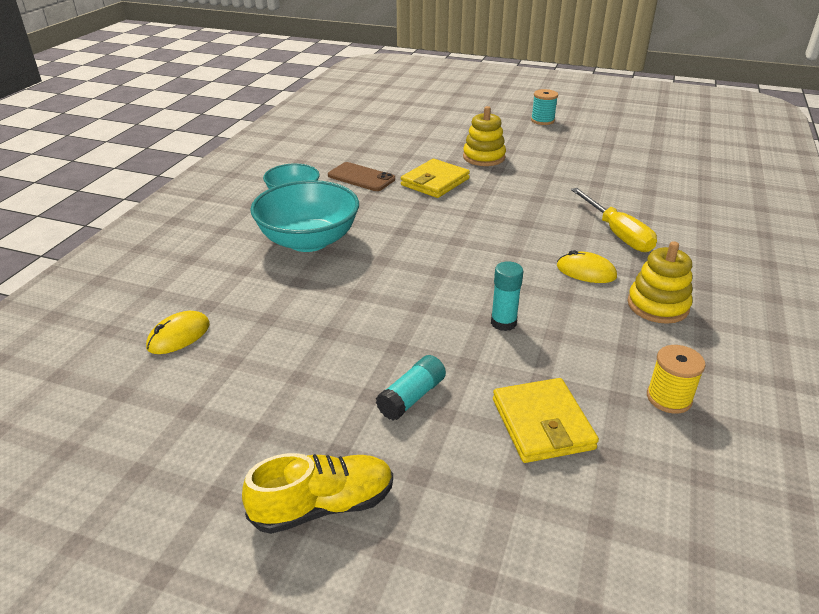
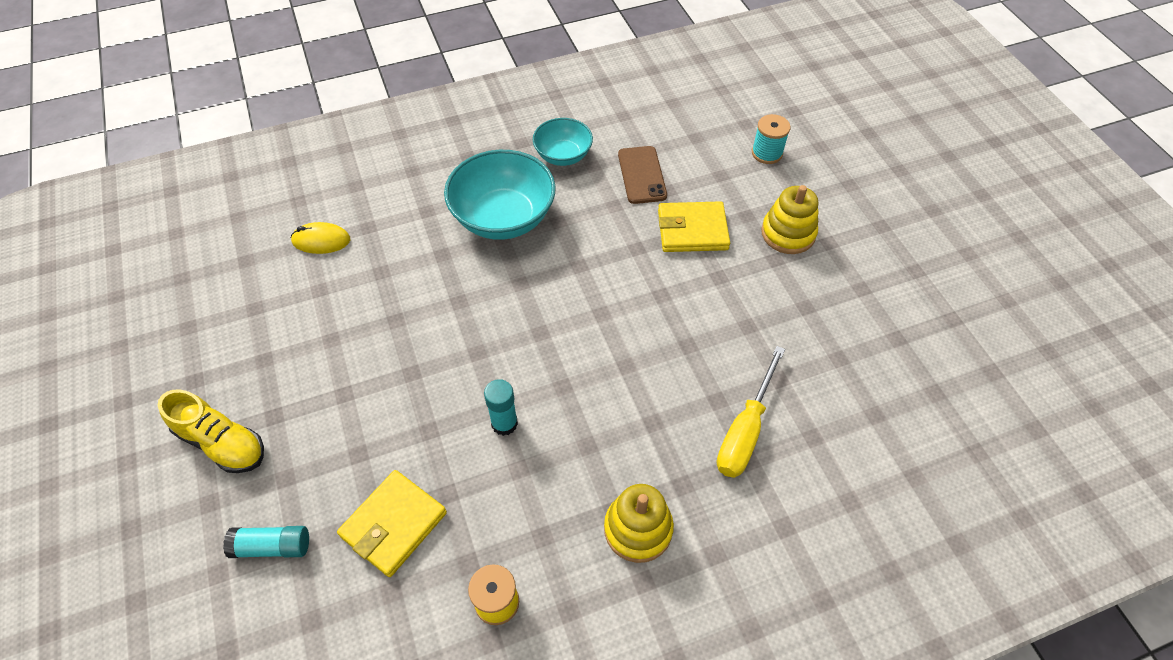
camera: 50 degrees right, 20 degrees up
turquoise glue stick [376,355,446,421] -> turquoise glue stick moved to [223,526,309,558]
turquoise spool [531,89,558,125] -> turquoise spool moved to [752,114,790,164]
yellow mouse [557,250,617,283] -> none

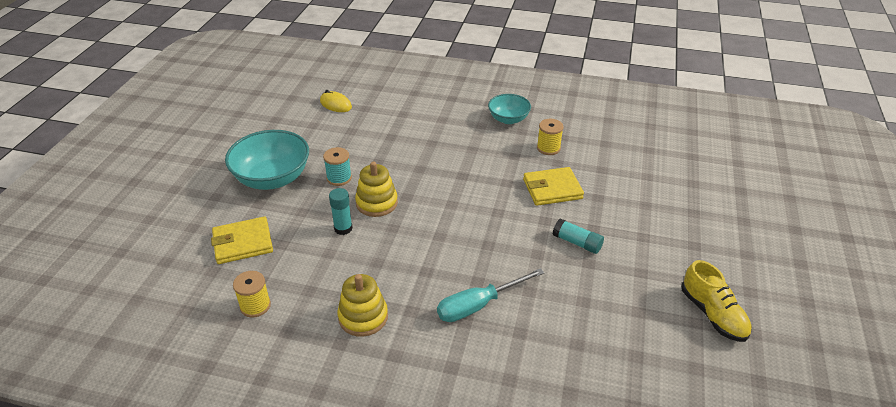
camera: 35 degrees right, 15 degrees down
yellow shoe [158,389,264,473] -> yellow shoe moved to [681,260,752,342]
turquoise glue stick [223,526,309,558] -> turquoise glue stick moved to [553,219,604,254]
turquoise bowl [444,150,556,240] -> turquoise bowl moved to [225,130,309,190]
brown phone [618,146,667,204] -> yellow spool [537,119,564,155]
yellow wallet [658,201,730,252] -> yellow wallet turned 45 degrees counterclockwise [523,167,584,206]
yellow screwdriver [717,346,785,478] -> turquoise screwdriver [437,268,545,322]
turquoise spool [752,114,790,164] -> turquoise spool moved to [323,147,352,186]
yellow stacking toy [761,185,818,254] -> yellow stacking toy moved to [355,162,398,217]

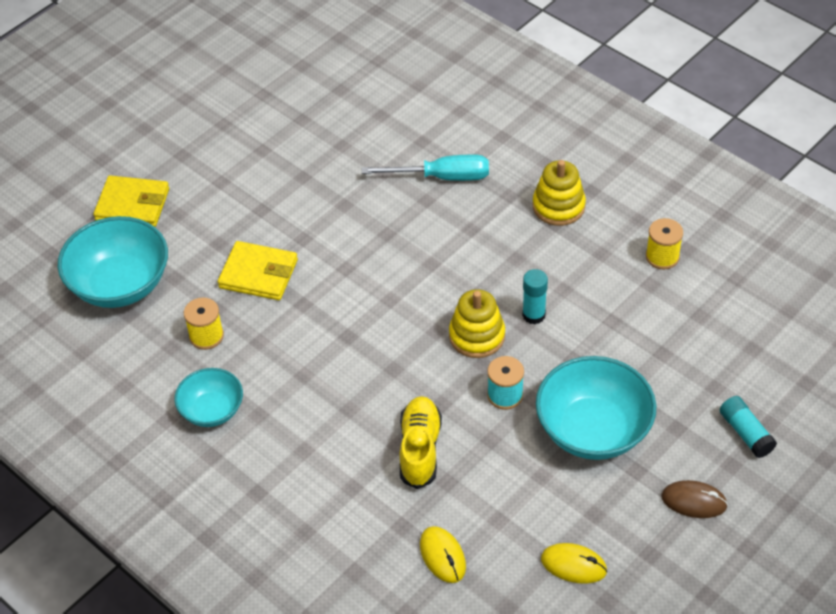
camera: 150 degrees left, 10 degrees up
yellow wallet [211,216,273,264] -> yellow wallet moved to [94,176,169,227]
turquoise glue stick [553,219,604,254] -> turquoise glue stick moved to [720,396,777,458]
yellow shoe [681,260,752,342] -> yellow shoe moved to [399,396,442,489]
none -> turquoise bowl [58,216,168,308]
none -> yellow mouse [541,543,607,584]
none -> brown mouse [661,480,728,518]

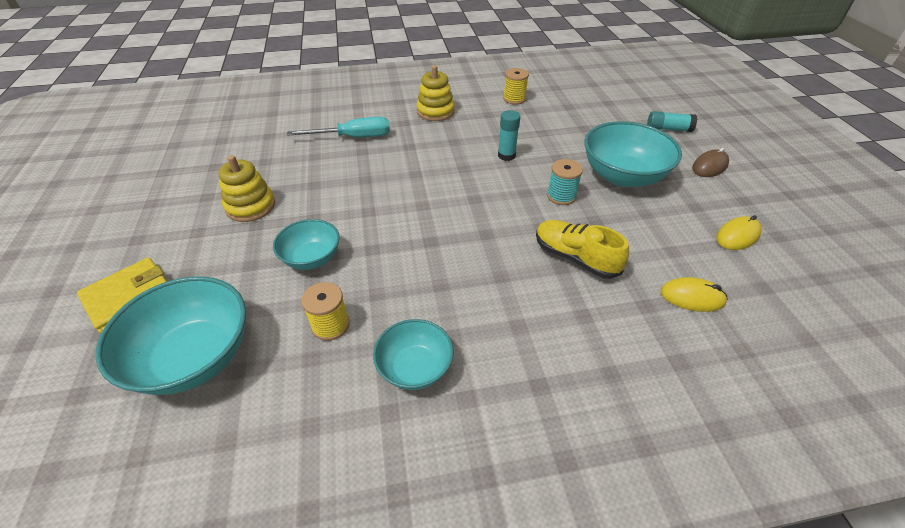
camera: 55 degrees left, 5 degrees down
yellow wallet [218,241,298,300] -> turquoise bowl [273,219,340,270]
turquoise screwdriver [362,154,489,181] -> turquoise screwdriver turned 45 degrees clockwise [287,117,390,137]
yellow stacking toy [449,289,505,358] -> yellow stacking toy moved to [218,155,275,222]

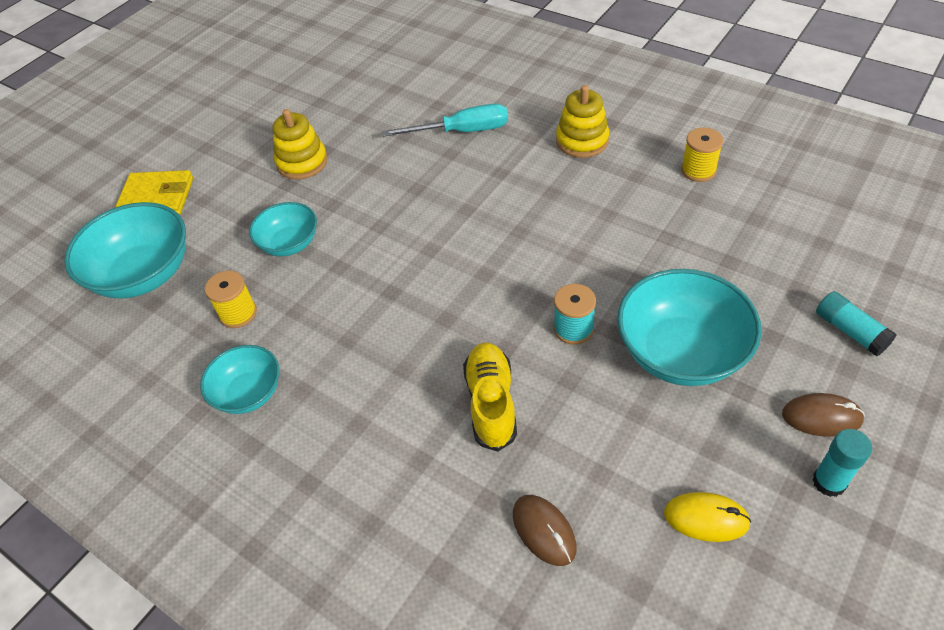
camera: 50 degrees right, 5 degrees up
turquoise screwdriver [287,117,390,137] -> turquoise screwdriver turned 45 degrees counterclockwise [382,104,508,137]
turquoise glue stick [498,110,520,161] -> turquoise glue stick moved to [812,429,872,497]
yellow mouse [660,277,727,312] -> brown mouse [513,495,577,566]

